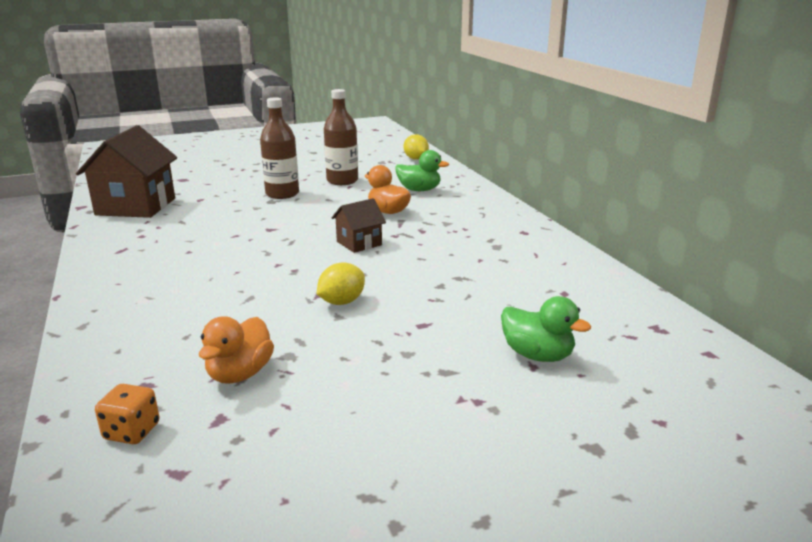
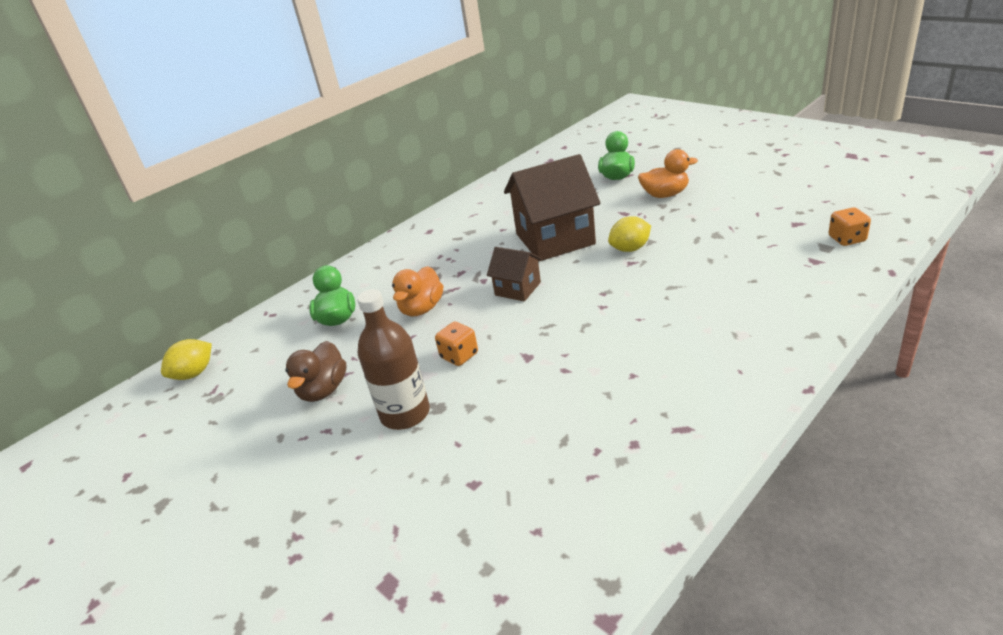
camera: 110 degrees left, 10 degrees up
brown house [76,125,177,218] -> brown house moved to [504,154,601,261]
orange duck [199,316,274,384] -> orange duck moved to [638,149,698,198]
yellow lemon [317,262,365,305] -> yellow lemon turned 45 degrees counterclockwise [608,216,651,252]
brown bottle [324,89,358,185] -> brown duck [285,341,347,402]
none -> orange dice [435,322,478,366]

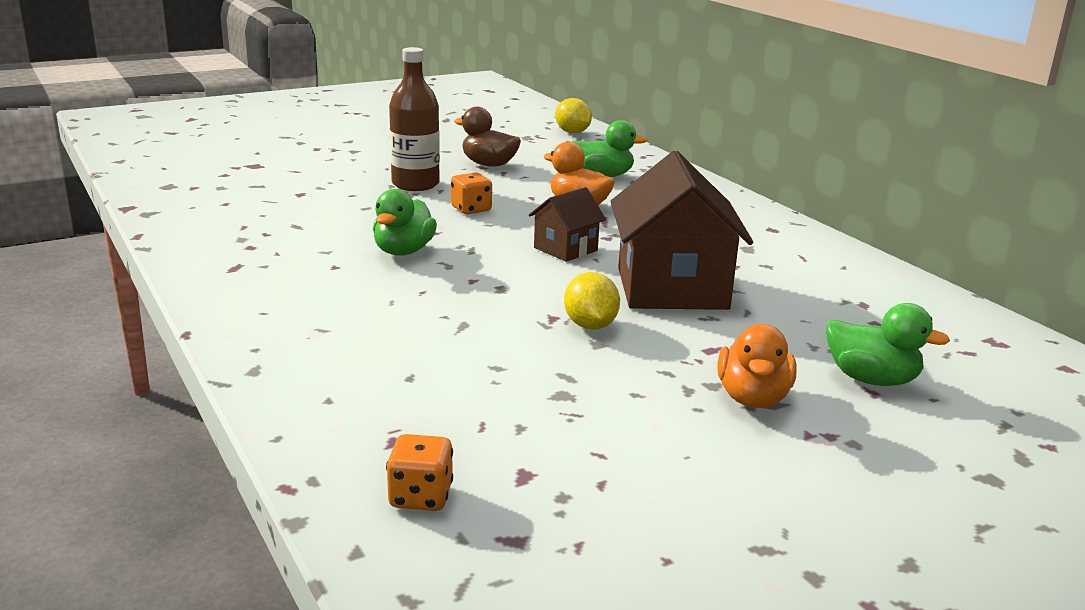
camera: 100 degrees right, 10 degrees down
none -> green duck [373,189,437,256]

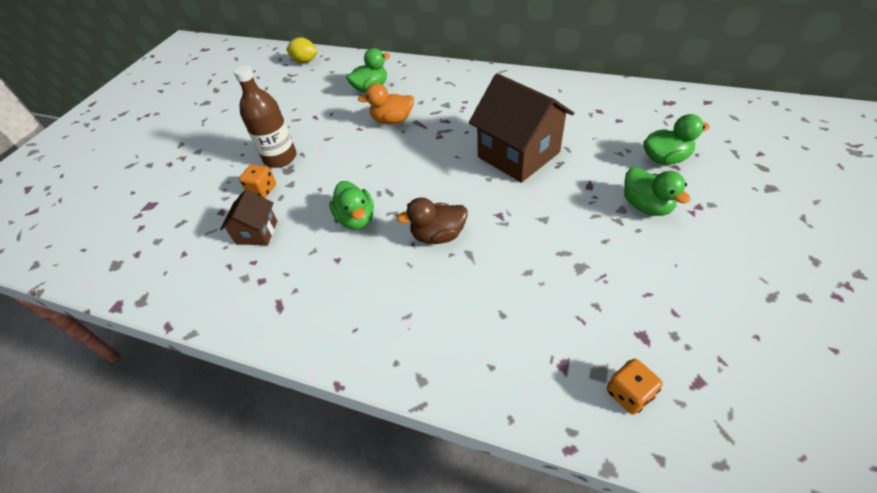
camera: 35 degrees left, 25 degrees up
orange dice [451,173,492,214] -> orange dice moved to [239,164,276,198]
brown duck [454,107,521,167] -> brown duck moved to [397,197,468,244]
brown house [529,187,606,262] -> brown house moved to [220,189,277,245]
yellow lemon [564,272,620,330] -> none
orange duck [717,324,797,408] -> green duck [624,167,691,216]

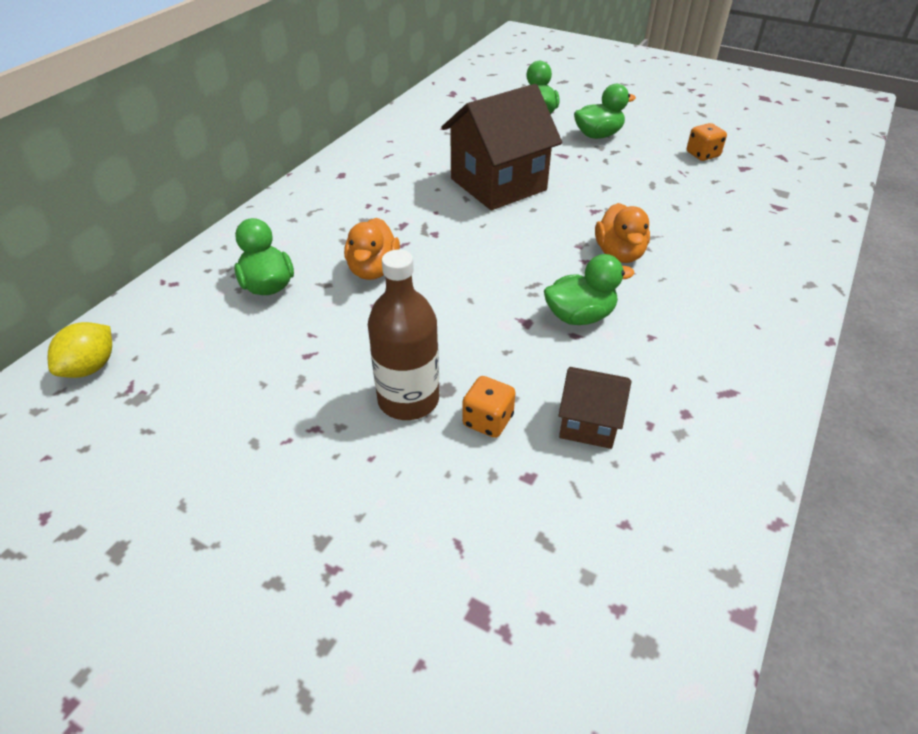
camera: 85 degrees left, 5 degrees down
brown duck [397,197,468,244] -> orange duck [595,203,650,263]
orange dice [607,358,663,415] -> orange dice moved to [687,123,727,161]

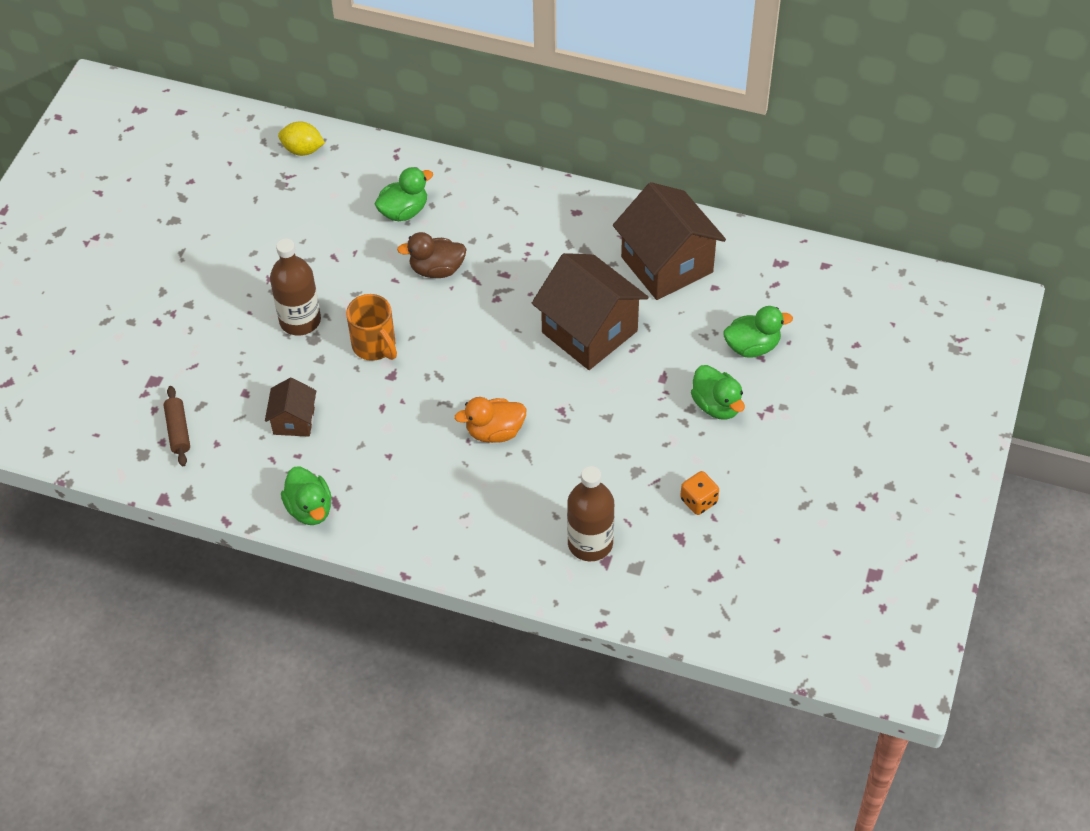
camera: 80 degrees right, 10 degrees up
orange duck [344,218,400,280] -> brown duck [397,232,467,278]
orange dice [462,376,516,438] -> none
green duck [544,254,634,325] -> green duck moved to [281,467,332,525]
none -> brown rolling pin [163,386,190,466]
none -> orange mug [346,294,397,361]
none -> brown bottle [567,466,614,561]
none -> brown house [613,182,726,300]

